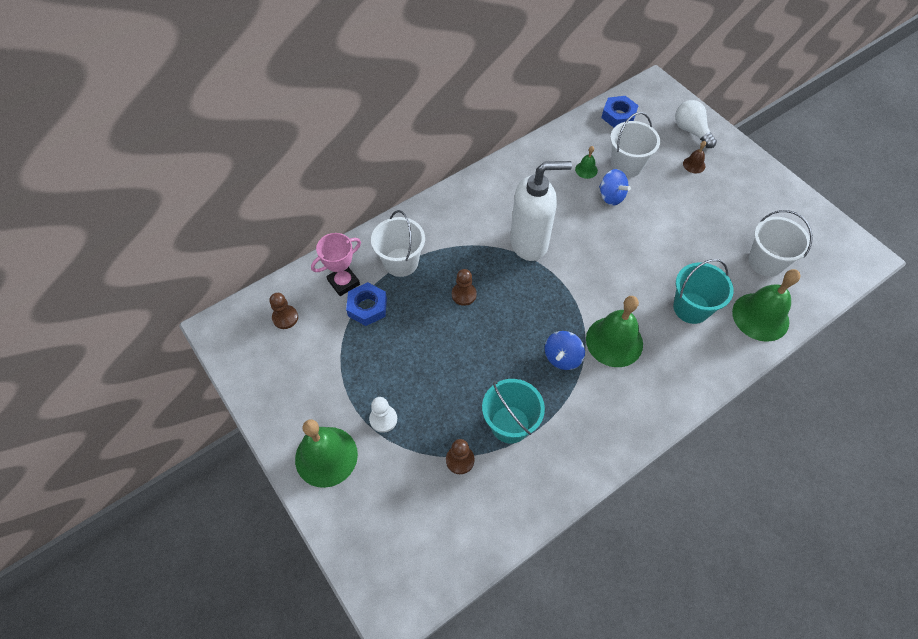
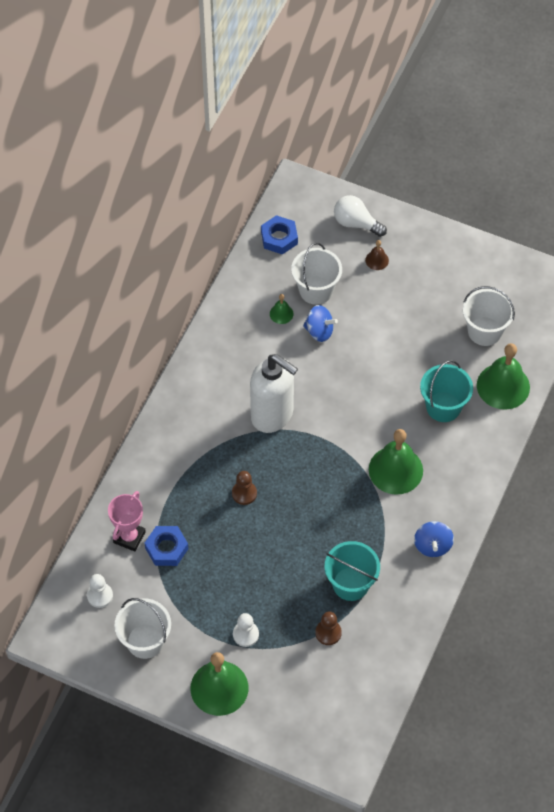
camera: 30 degrees left, 0 degrees up
brown pawn [269,293,298,329] -> white pawn [87,574,113,608]
white bucket [371,210,425,277] -> white bucket moved to [114,598,171,659]
white soap dispenser [510,161,572,261] -> white soap dispenser turned 75 degrees clockwise [250,354,298,433]
blue spinning top [545,331,585,370] -> blue spinning top moved to [414,521,454,557]

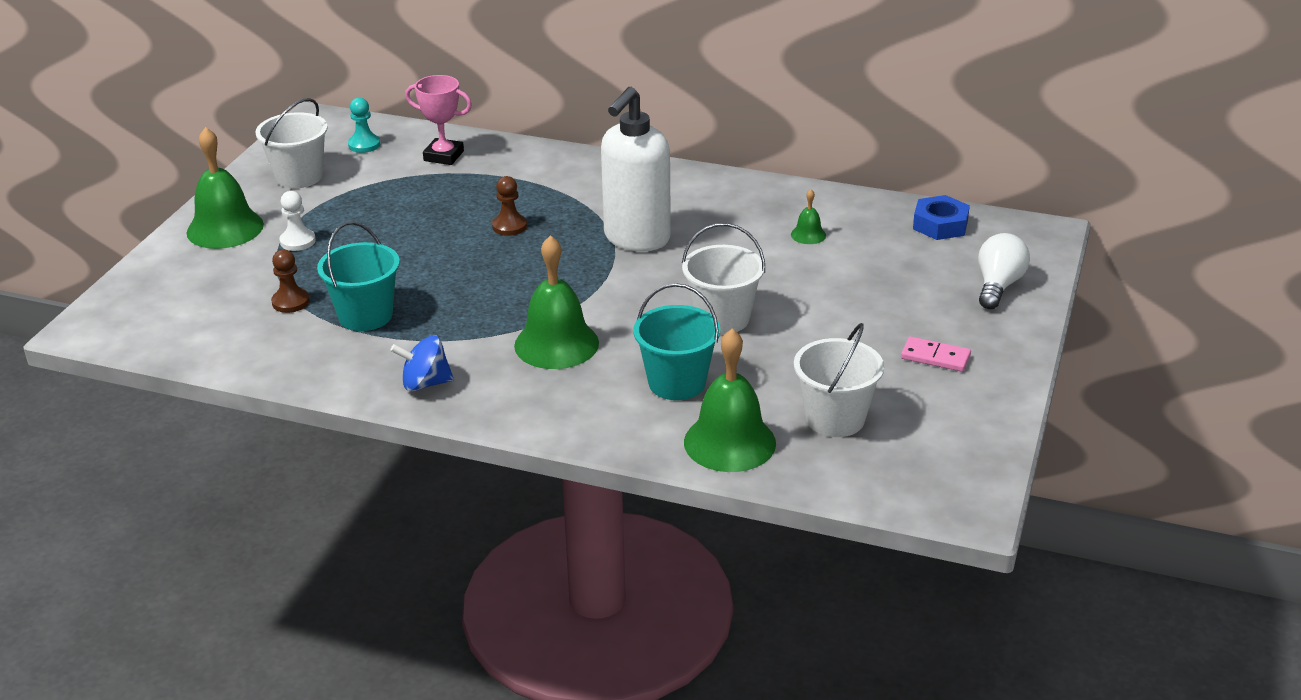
camera: 85 degrees right, 25 degrees down
white pawn [87,574,113,608] -> turquoise pawn [348,97,380,153]
blue nut [145,526,188,566] -> none
white bucket [291,242,342,305] -> white bucket moved to [682,223,765,334]
blue spinning top [303,305,338,342] -> none
brown bell [365,240,389,270] -> none
none -> pink domino [901,337,971,372]

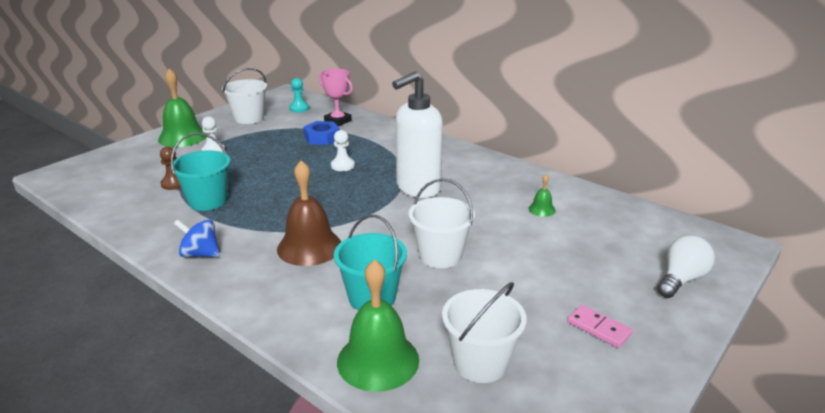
camera: 20 degrees right, 5 degrees down
brown pawn [492,176,527,236] -> white pawn [331,130,355,171]
green bell [514,235,599,369] -> brown bell [277,160,341,266]
blue nut [913,195,970,240] -> blue nut moved to [303,121,340,145]

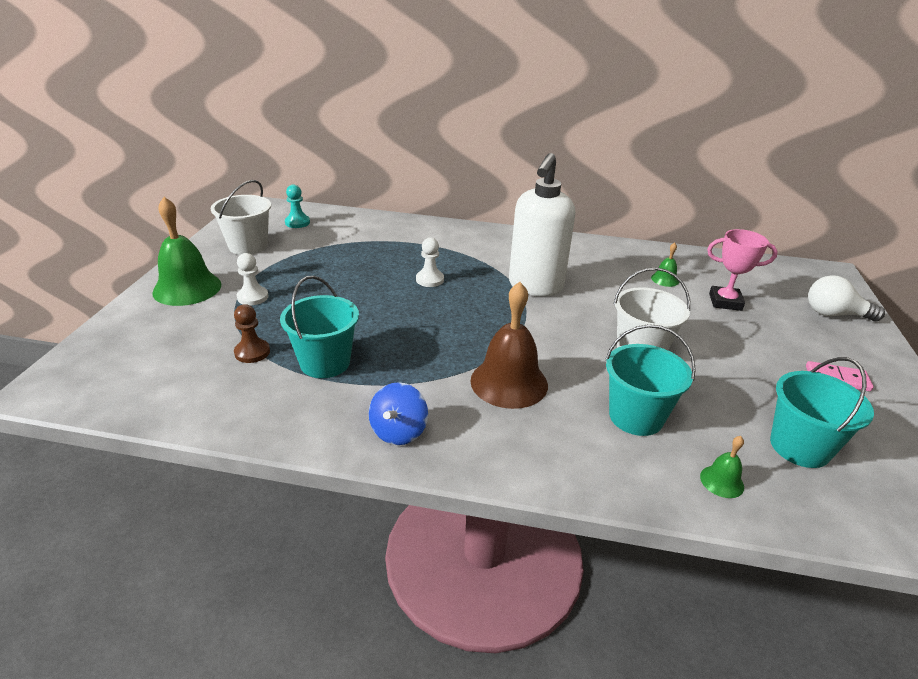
camera: 30 degrees left, 5 degrees up
blue spinning top [174,219,220,257] -> blue spinning top turned 60 degrees counterclockwise [369,382,428,445]
blue nut [303,121,340,145] -> none
pink trophy [319,69,353,127] -> pink trophy moved to [707,229,778,311]
green bell [337,259,419,392] -> green bell [700,436,744,498], size x0.46
white bucket [442,282,527,383] -> turquoise bucket [770,357,874,468]
white light bulb [657,235,715,298] -> white light bulb turned 90 degrees counterclockwise [808,275,885,321]

